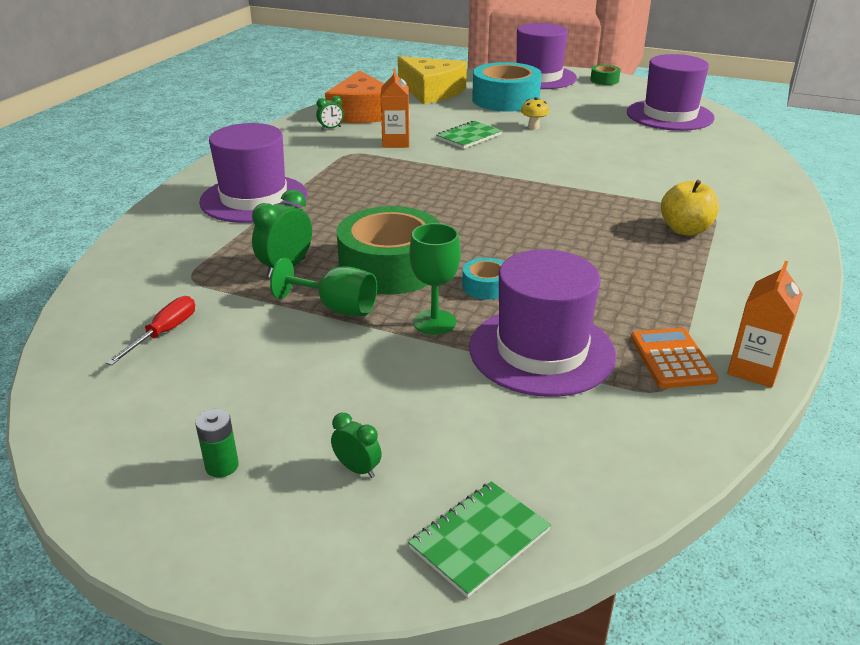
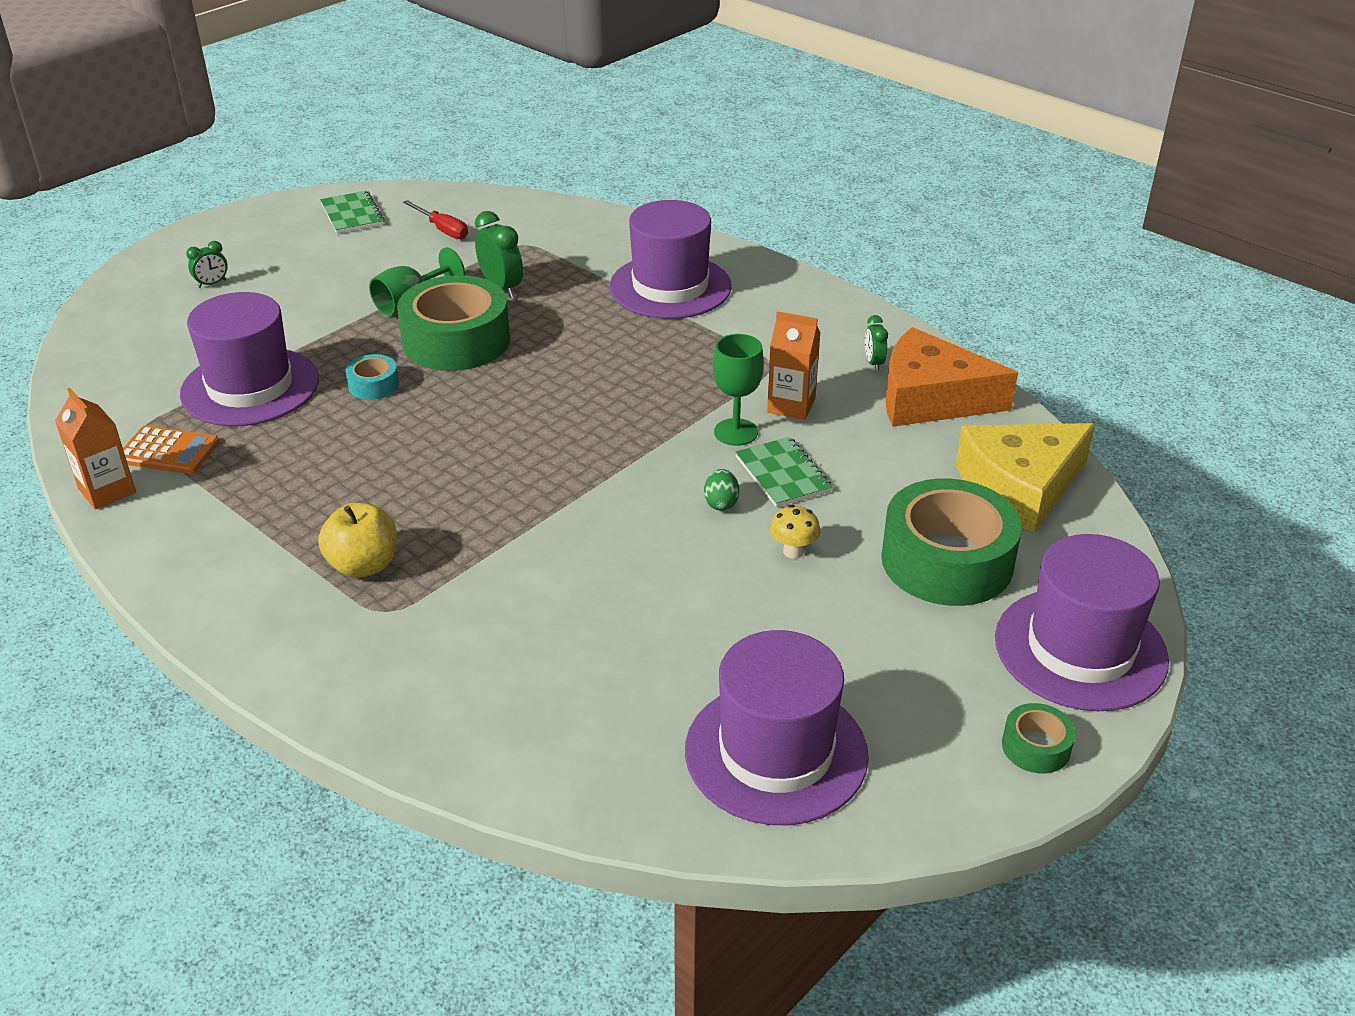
camera: 110 degrees right, 5 degrees up
green battery [195,409,239,478] -> none
green notebook [408,481,551,598] -> green notebook moved to [320,191,385,234]
green goblet [409,223,461,335] -> green goblet moved to [713,334,764,446]
turquoise tape [472,62,542,112] -> green tape [881,478,1022,606]
none -> green egg [704,469,739,511]

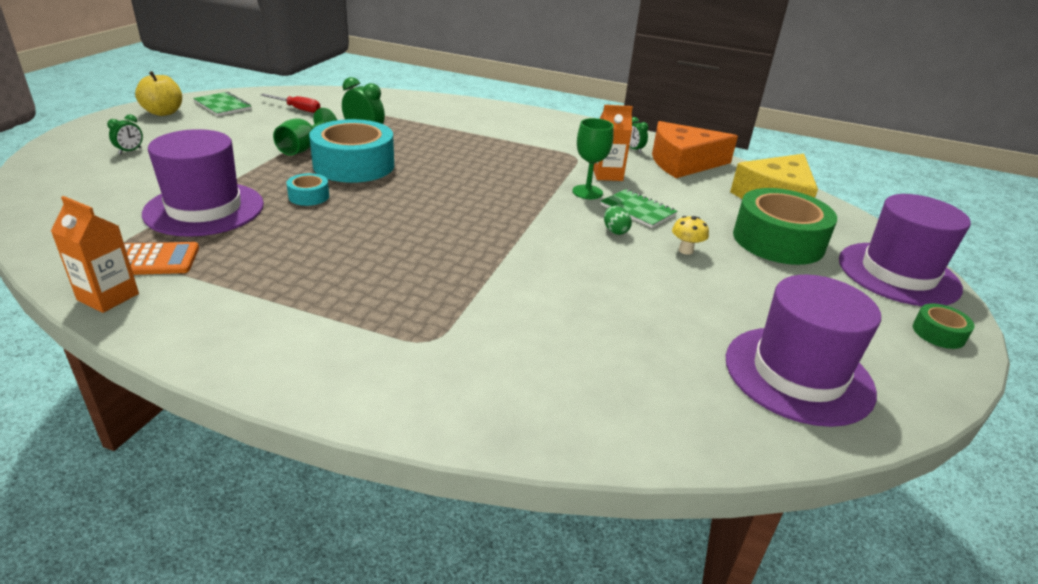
camera: 25 degrees left, 5 degrees down
yellow apple [318,503,397,578] -> yellow apple moved to [135,71,182,116]
green tape [397,275,510,371] -> turquoise tape [309,119,394,183]
purple hat [609,200,732,319] -> none

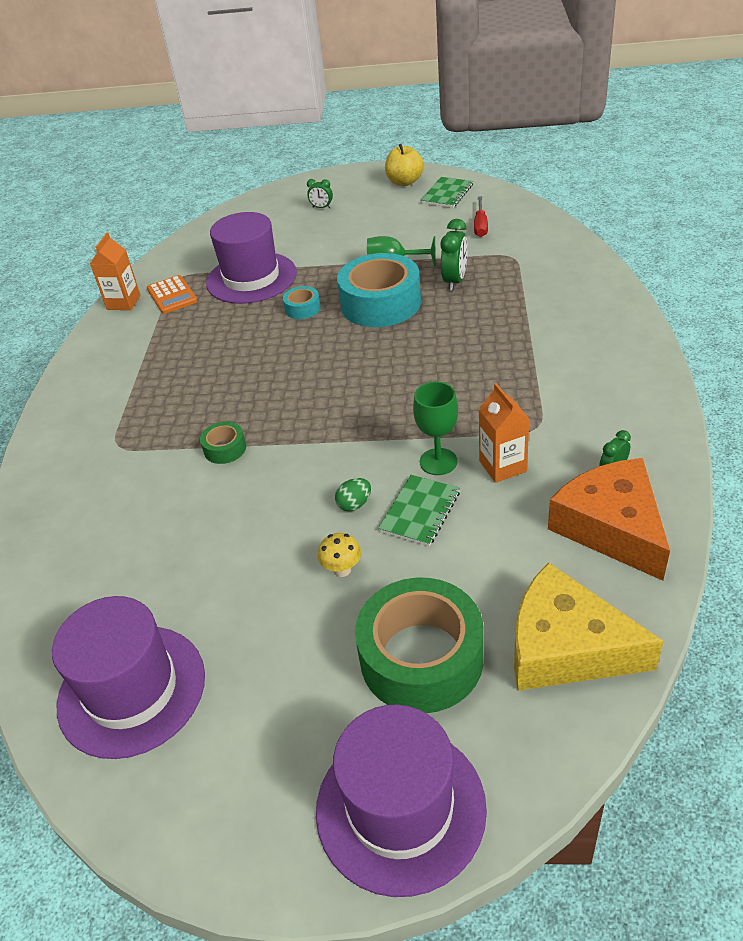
camera: 80 degrees right, 10 degrees up
green tape [913,303,975,349] -> green tape moved to [200,422,246,464]

